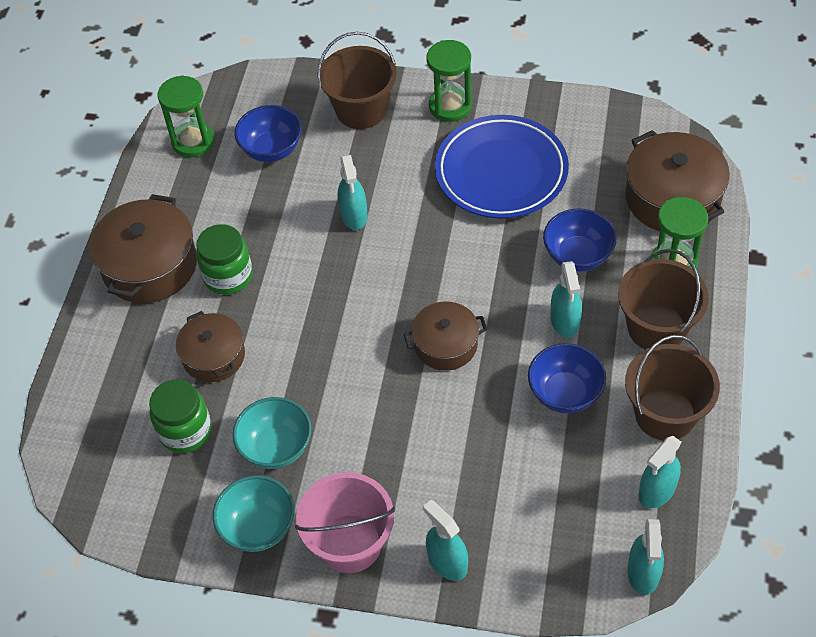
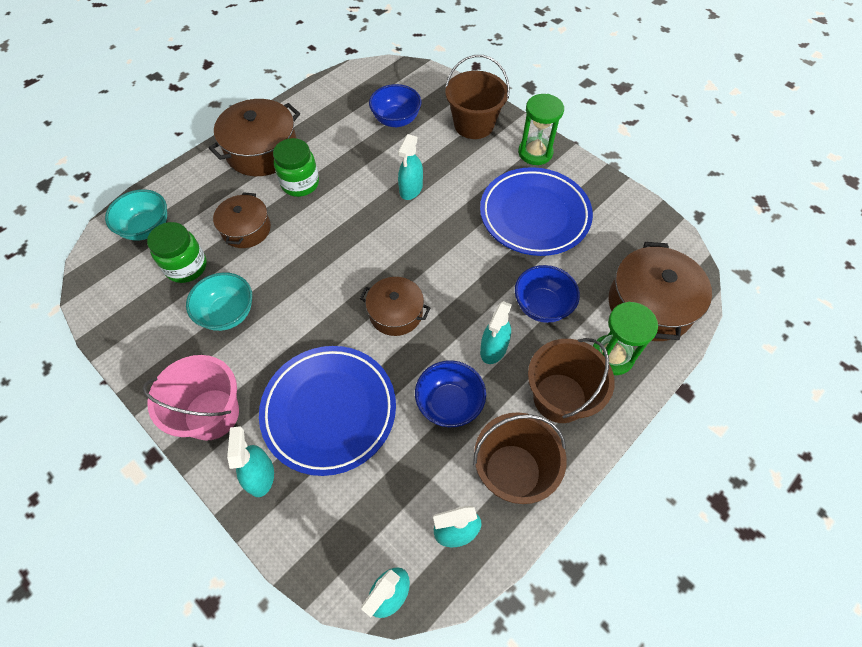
camera: 30 degrees right, 5 degrees up
green hourglass [158,75,214,158] -> none
turquoise bowl [213,475,294,552] -> turquoise bowl moved to [105,189,167,241]
none -> blue plate [259,346,396,476]

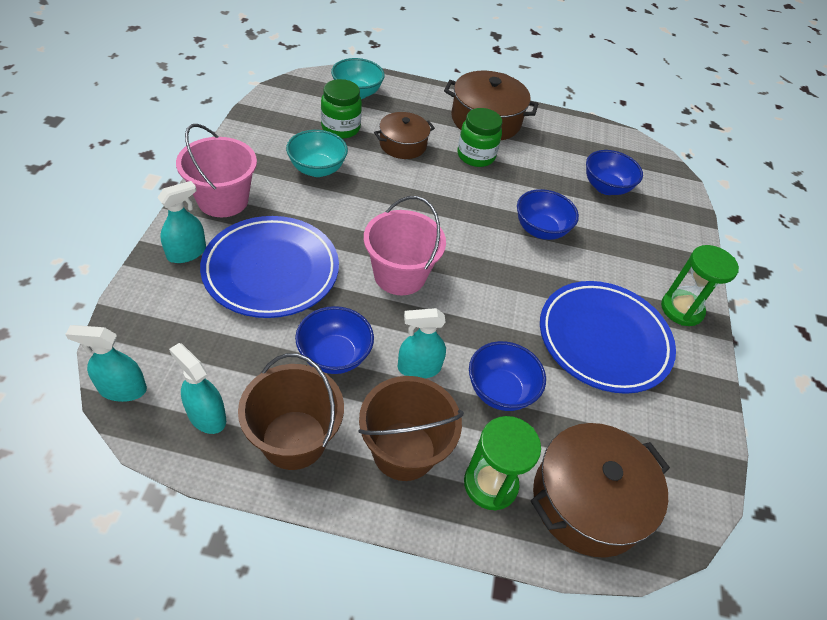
camera: 50 degrees right, 10 degrees down
brown pot [360,277,430,336] -> pink bucket [364,196,446,295]
turquoise spray bottle [398,134,423,200] -> blue bowl [517,189,579,240]
brown bucket [445,55,510,139] -> none

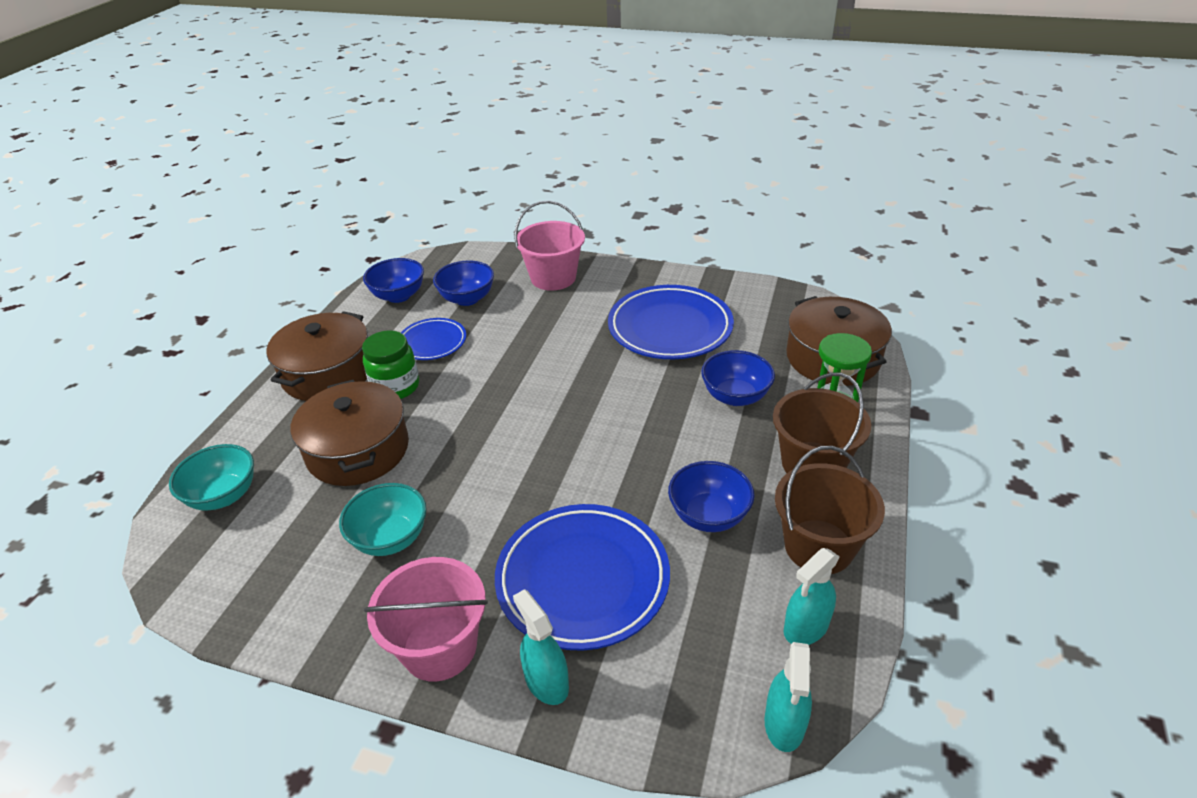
camera: 75 degrees left, 10 degrees down
green jar [321,79,362,139] -> none
pink bucket [364,196,446,295] -> pink bucket moved to [514,201,585,291]
brown pot [374,112,435,159] -> brown pot [290,380,409,486], size x1.60
turquoise spray bottle [398,308,446,378] -> none
blue bowl [517,189,579,240] -> blue bowl moved to [363,258,424,303]
green hourglass [661,245,739,326] -> none
none -> blue plate [401,318,466,360]

